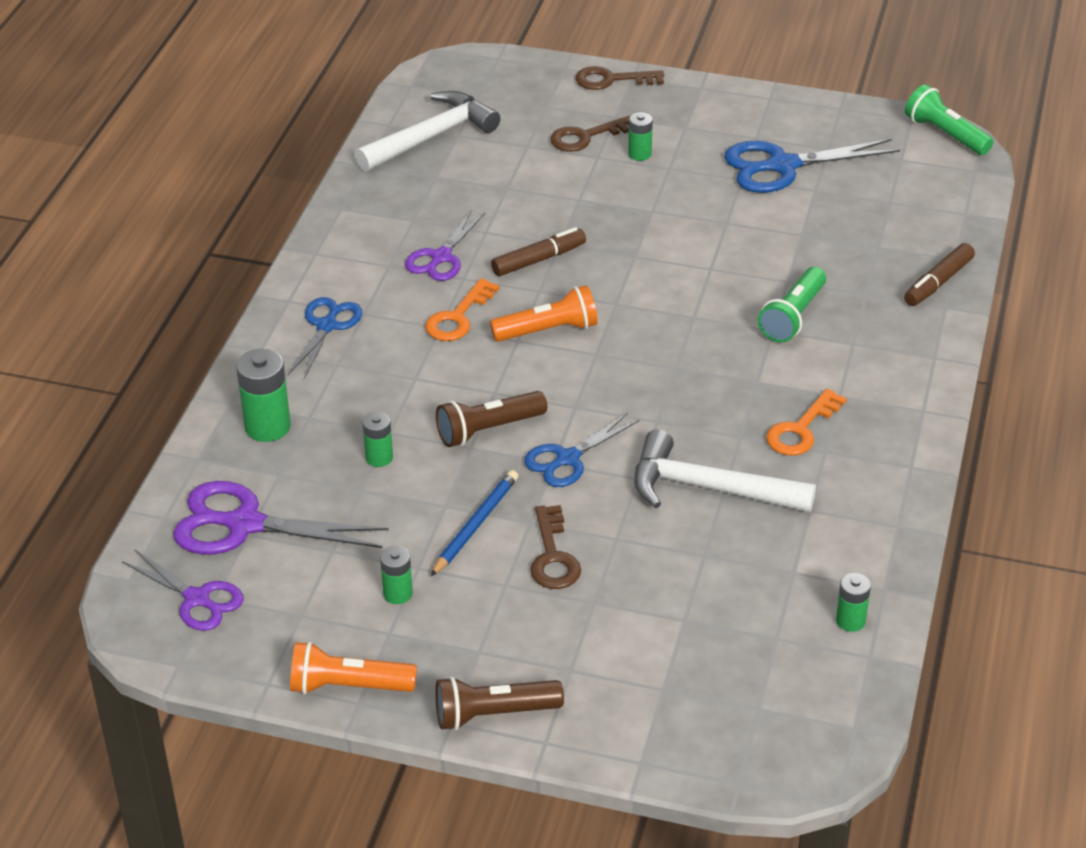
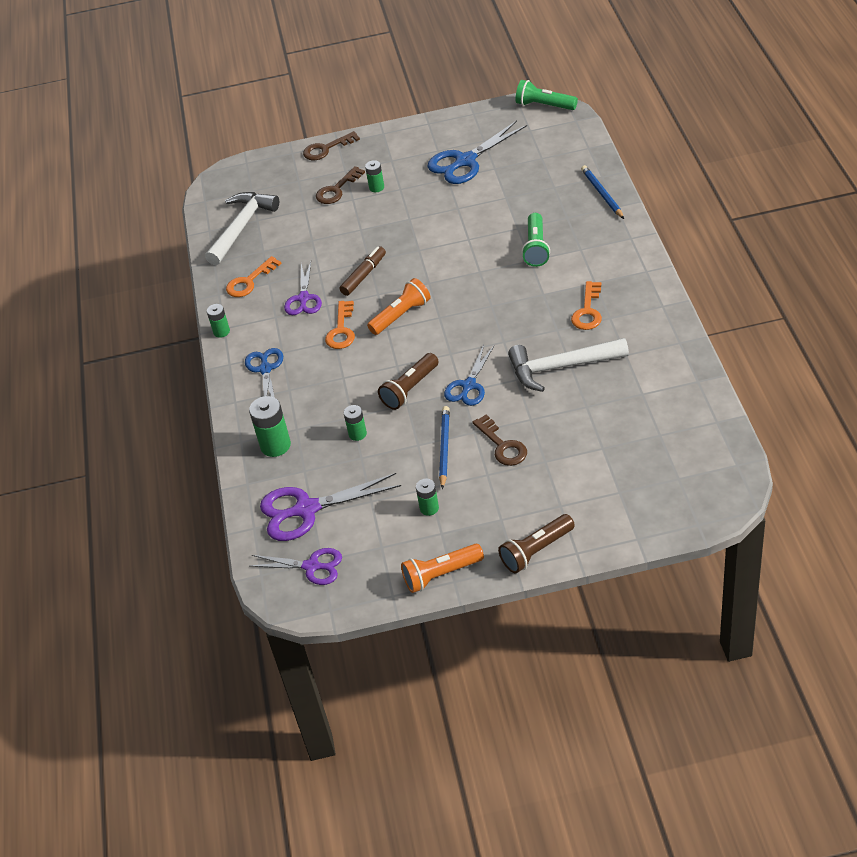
camera: 20 degrees left, 5 degrees up
green battery [836,573,871,632] -> green battery moved to [207,304,230,338]
brown marker [904,243,975,306] -> blue pencil [581,165,624,219]
none -> orange key [226,256,282,297]

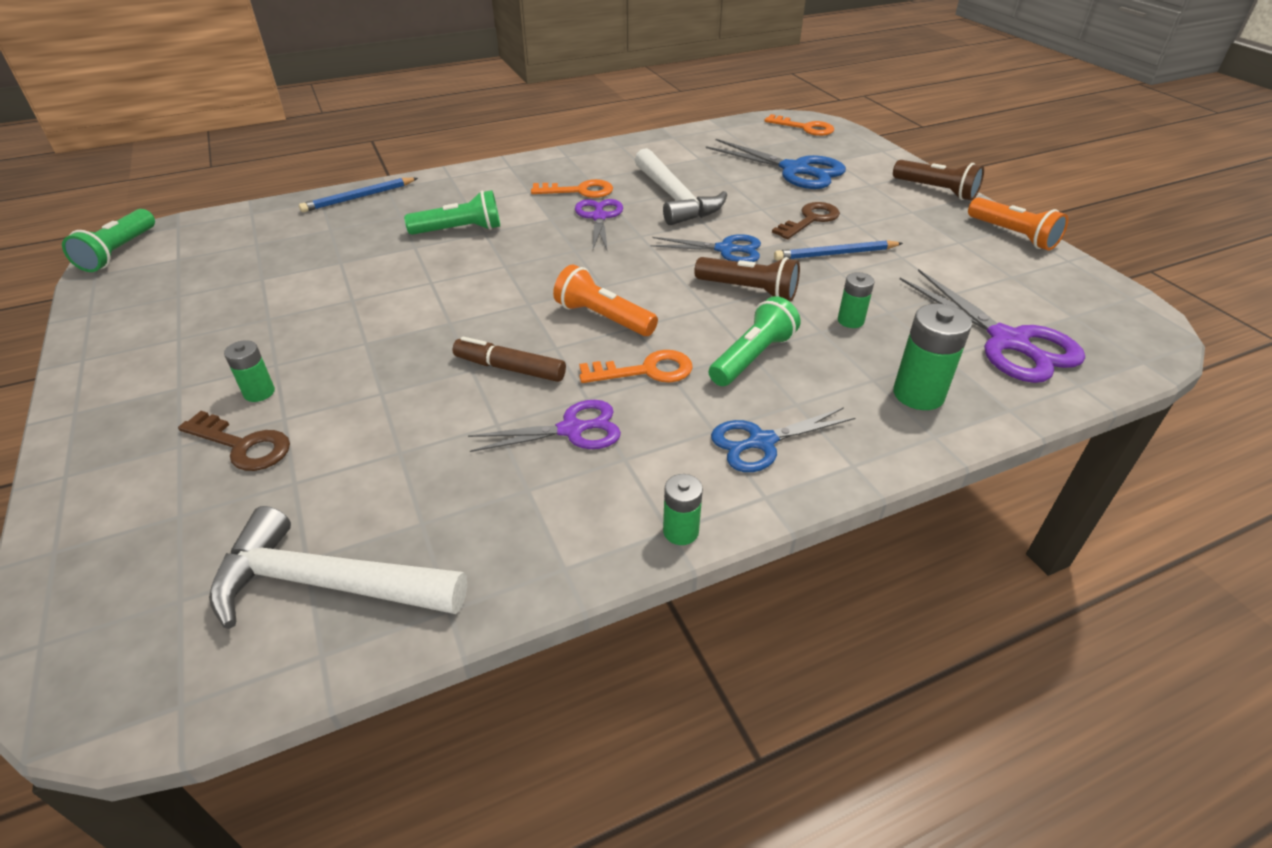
camera: 110 degrees left, 5 degrees down
orange key [226,256,282,297] -> orange key moved to [765,114,834,136]
purple scissors [250,548,342,585] -> purple scissors moved to [575,199,623,252]
brown key [303,131,360,160] -> none
green battery [416,479,439,516] -> none
blue scissors [428,121,527,184] -> blue scissors moved to [706,139,846,189]
none -> green flashlight [709,296,801,386]

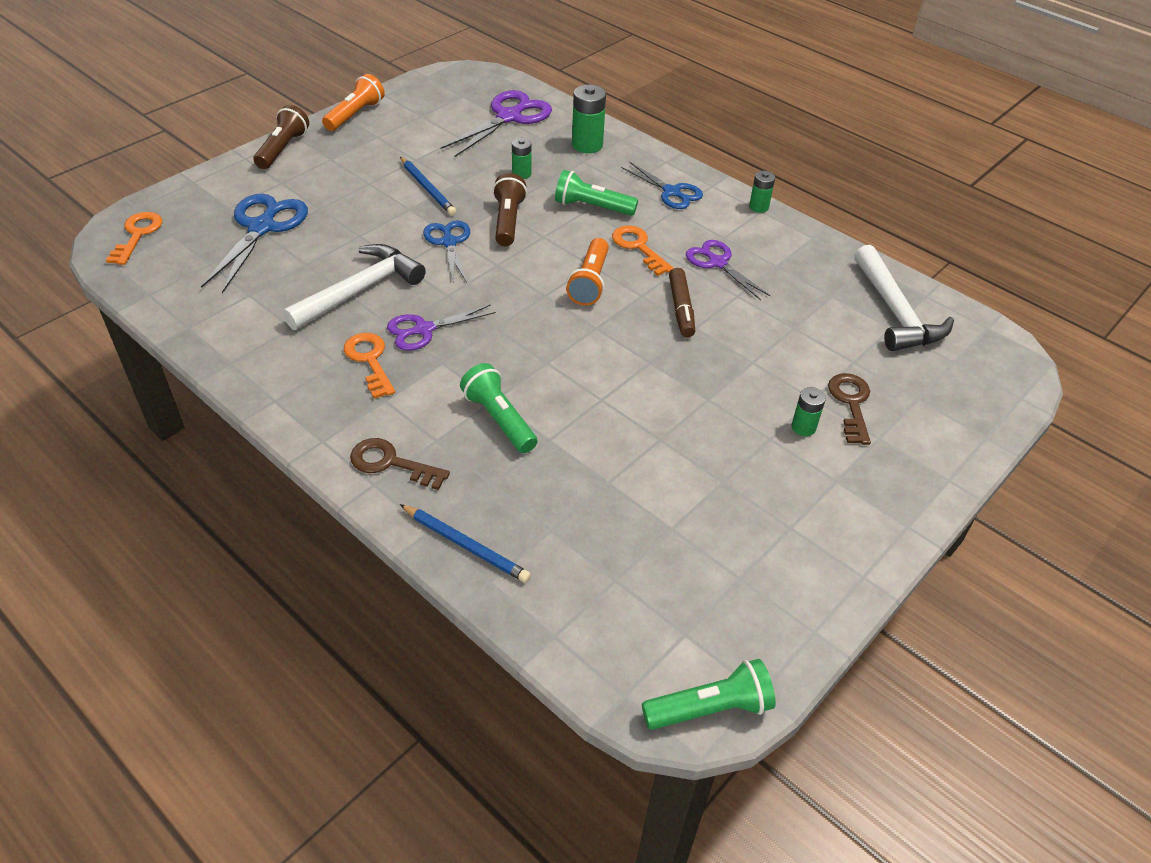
camera: 115 degrees left, 5 degrees up
brown key [772,202,840,239] -> brown key moved to [350,438,450,490]

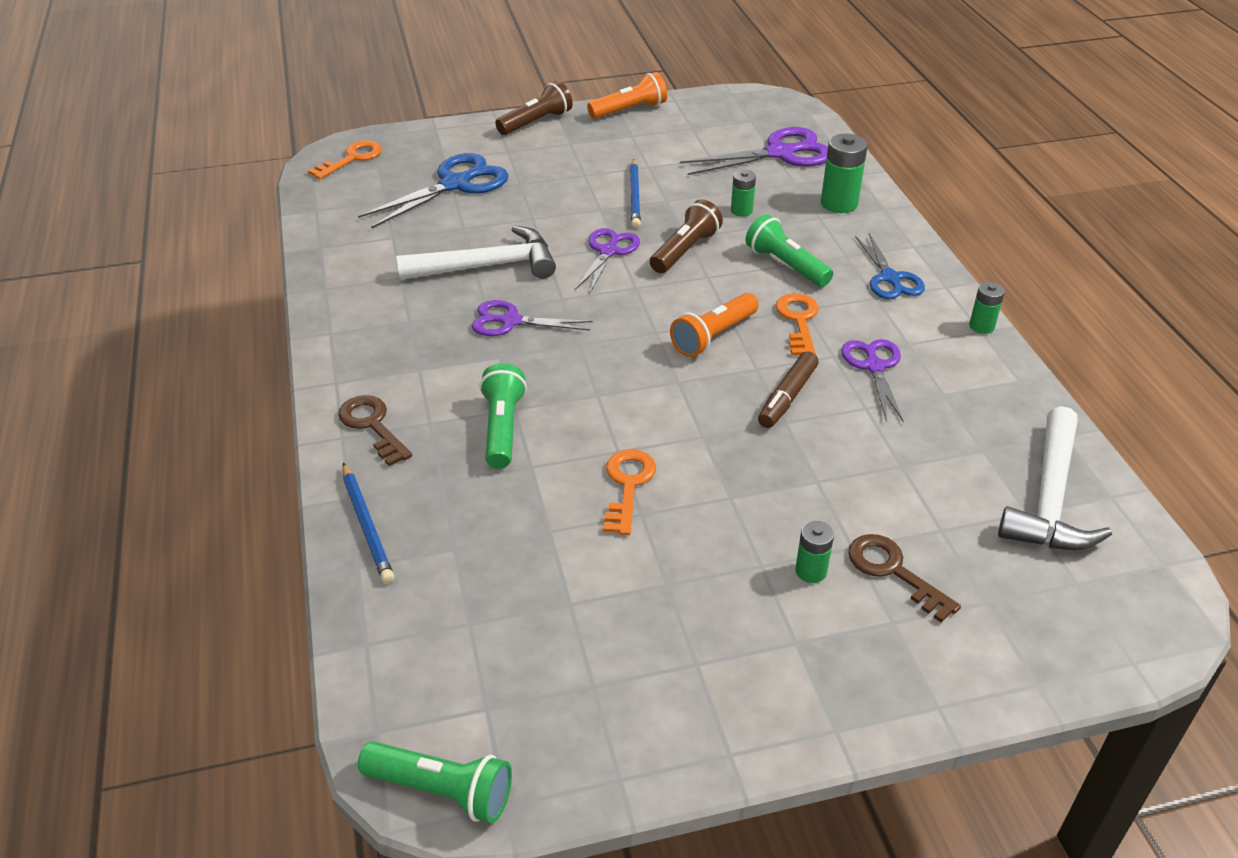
camera: 35 degrees right, 5 degrees down
orange key [344,333,395,399] -> orange key moved to [603,449,656,535]
blue scissors [423,221,470,282] -> purple scissors [575,228,640,293]
brown key [828,373,871,445] -> brown key turned 75 degrees counterclockwise [848,534,961,623]

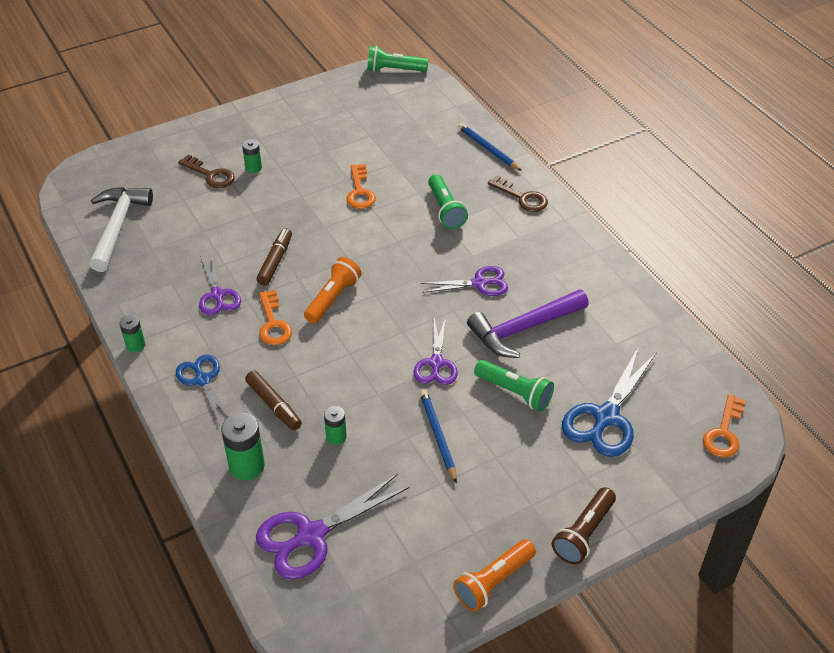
camera: 165 degrees right, 5 degrees up
white hammer [396,225,556,280] -> purple hammer [467,289,589,358]
brown flashlight [650,199,723,273] -> none
green flashlight [745,214,833,287] -> green flashlight moved to [474,360,554,411]
none -> brown marker [245,371,302,430]

